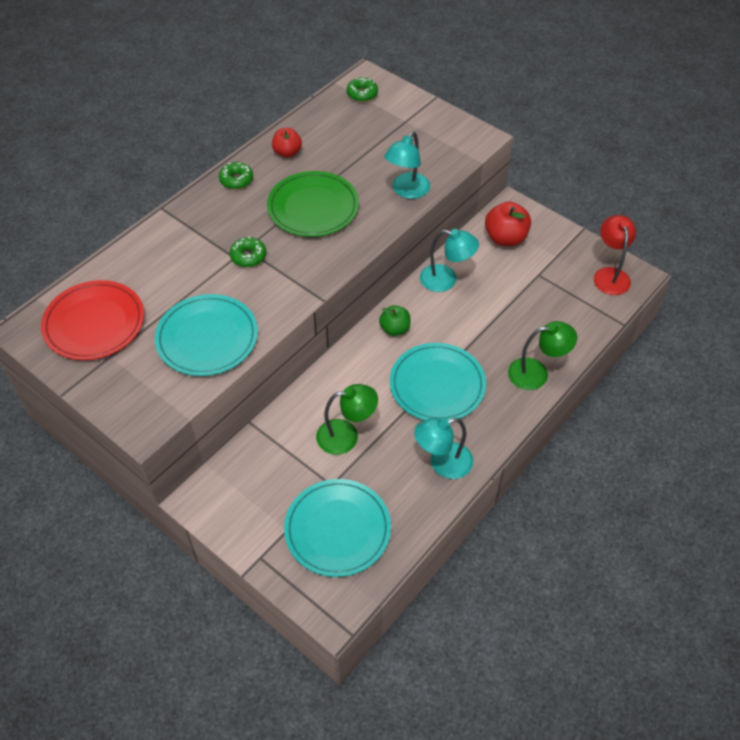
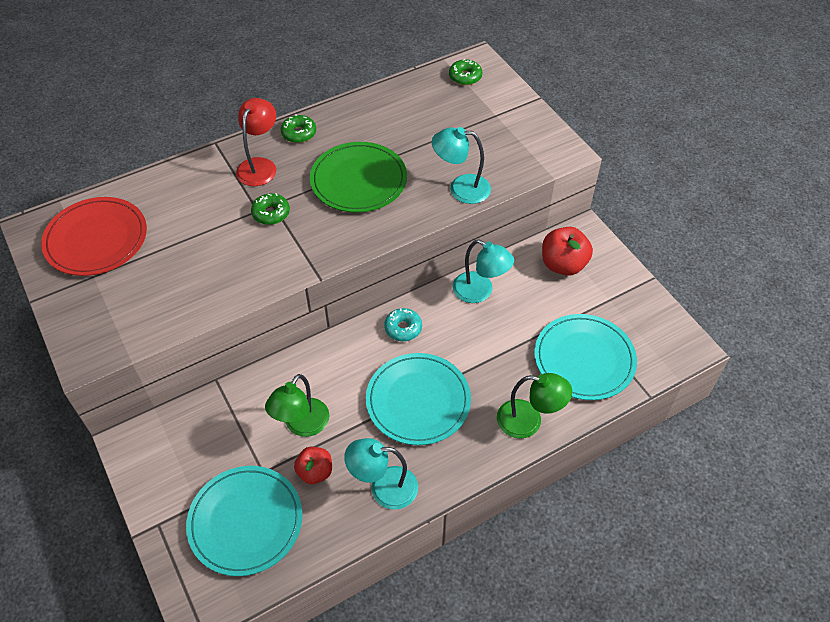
camera: 20 degrees right, 0 degrees up
turquoise plate [155,294,258,376] -> turquoise plate moved to [534,314,637,400]
red apple [272,128,302,158] -> red apple moved to [294,447,332,484]
green lamp [316,384,378,455] -> green lamp turned 105 degrees clockwise [265,374,329,437]
green apple [379,305,411,336] -> turquoise donut [384,308,422,341]
turquoise lamp [384,131,430,199] -> turquoise lamp turned 45 degrees clockwise [432,127,491,204]
red lamp [594,215,636,295] -> red lamp moved to [236,98,276,186]

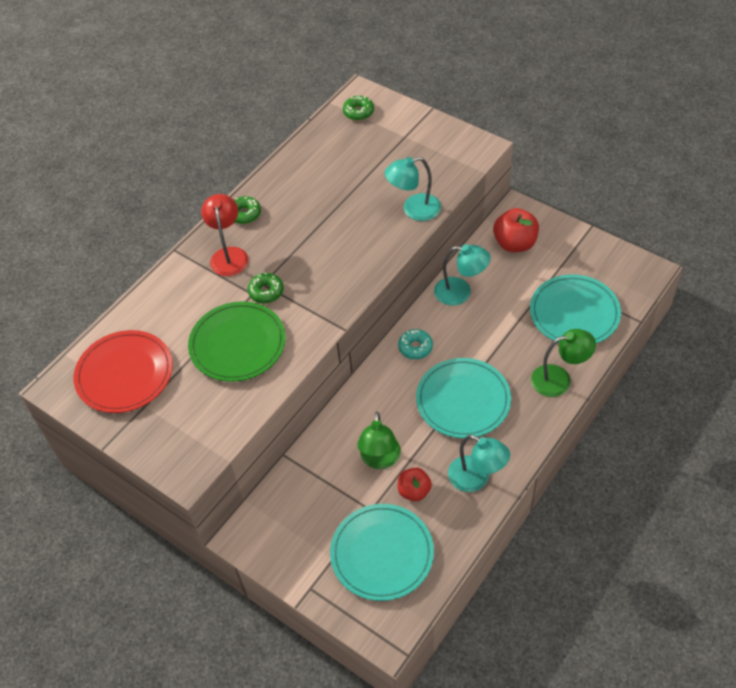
camera: 20 degrees left, 0 degrees up
green plate [310,142,407,213] -> green plate moved to [188,301,286,382]
turquoise lamp [344,438,418,510] -> turquoise lamp turned 120 degrees counterclockwise [448,435,510,492]

